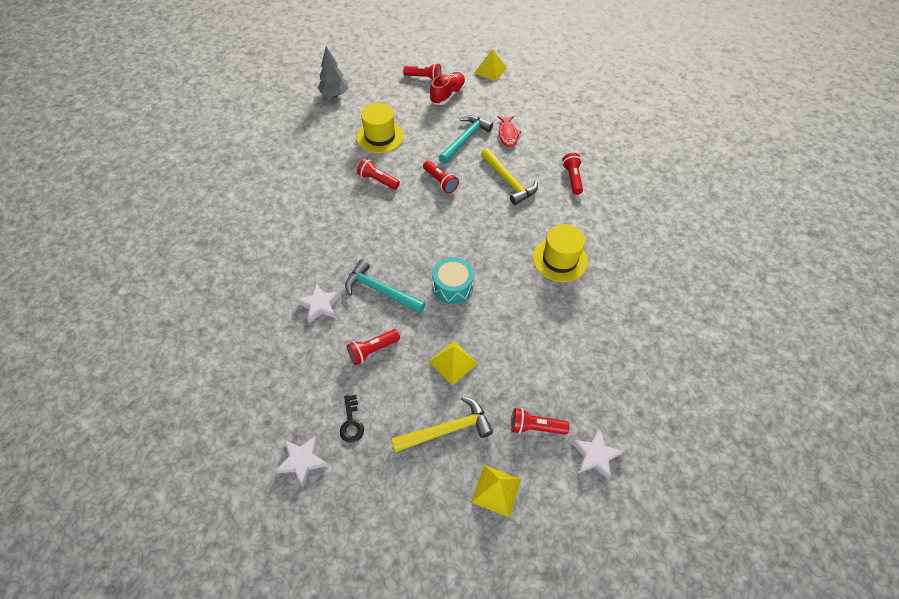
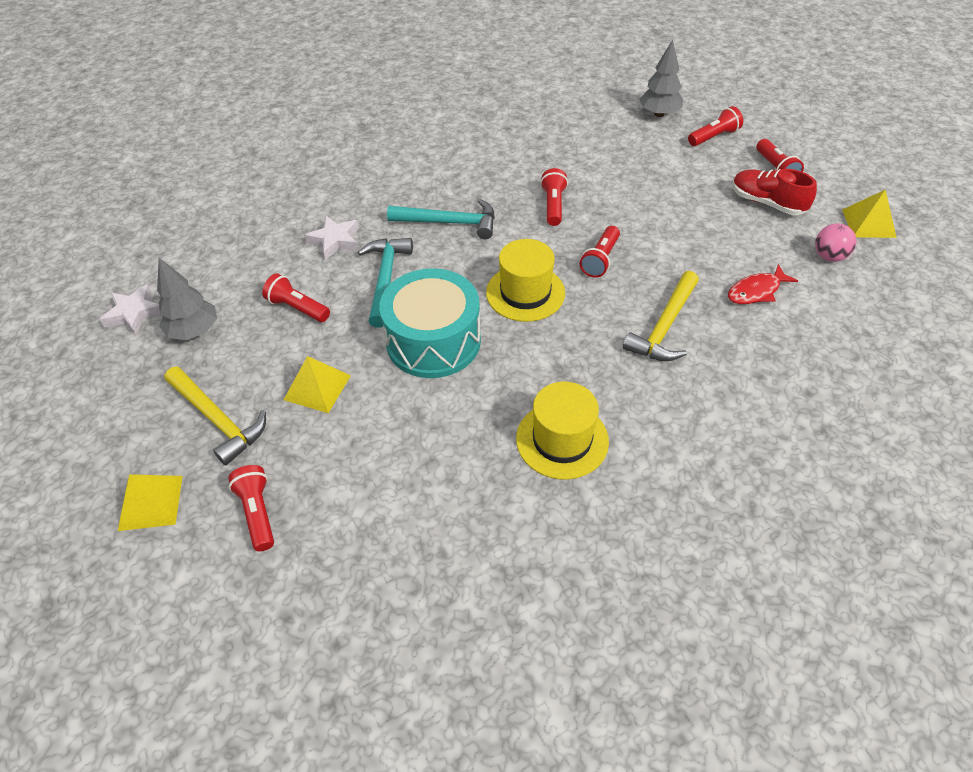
camera: 65 degrees right, 5 degrees down
black key [340,395,364,443] -> grey tree [157,258,217,340]
yellow hat [356,103,404,153] -> yellow hat moved to [486,239,565,322]
red shoe [430,72,466,105] -> red shoe turned 150 degrees counterclockwise [732,169,817,215]
turquoise drum [432,257,474,304] -> turquoise drum [379,268,481,378], size x1.60
turquoise hammer [439,115,493,164] -> turquoise hammer moved to [387,199,495,239]
red flashlight [562,153,583,195] -> red flashlight moved to [688,106,743,146]
white star [572,429,623,480] -> none
none -> pink ball [815,223,856,262]

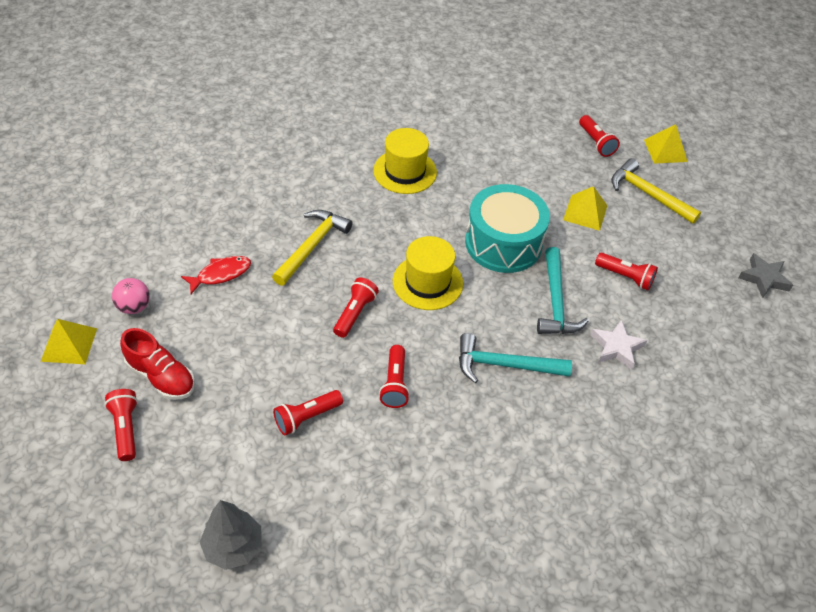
camera: 175 degrees right, 0 degrees up
white star [99,284,160,335] -> grey star [738,253,793,298]
grey tree [157,258,217,340] -> none
red flashlight [688,106,743,146] -> red flashlight moved to [273,390,343,435]

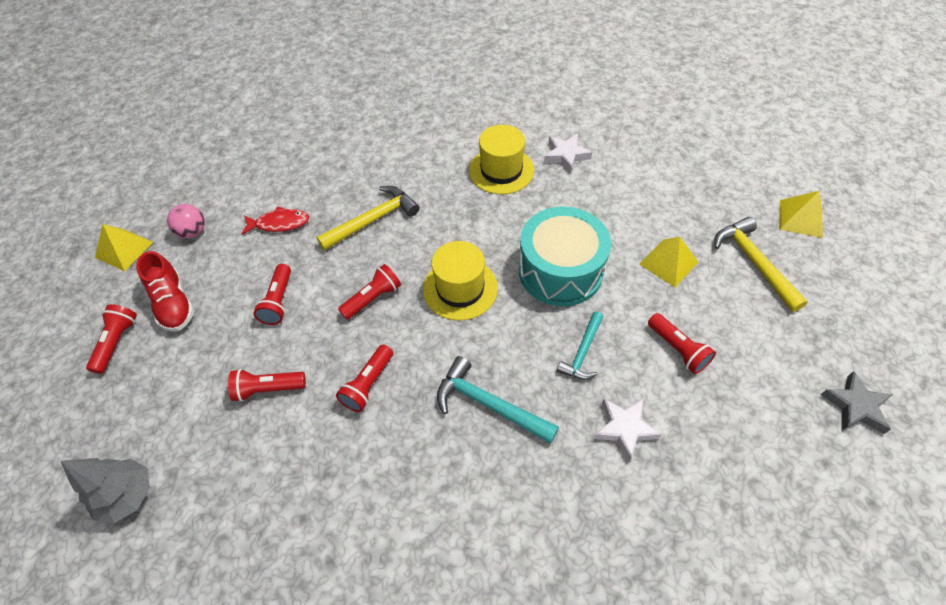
camera: 30 degrees right, 5 degrees up
turquoise hammer [537,247,589,334] -> turquoise hammer [557,311,603,380], size x0.65
red flashlight [579,115,620,157] -> red flashlight moved to [254,264,291,325]
none -> white star [544,134,592,174]

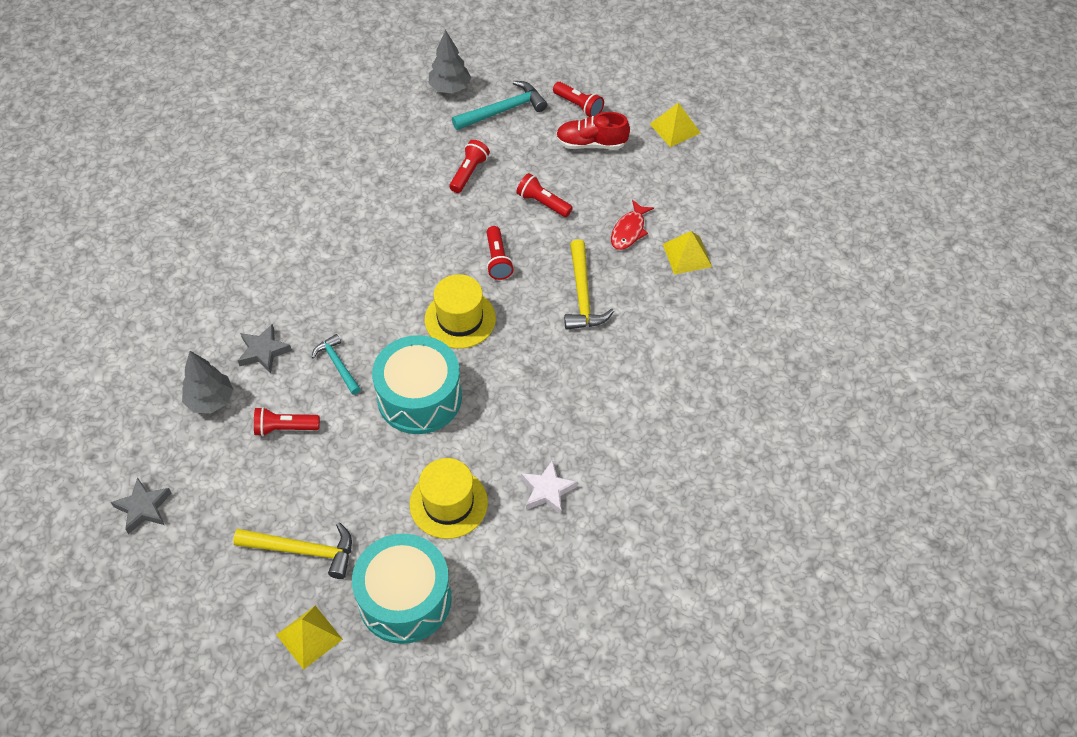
camera: 120 degrees right, 0 degrees up
pink ball [167,204,205,238] -> none
red flashlight [336,345,393,412] -> none
turquoise hammer [437,356,559,444] -> turquoise hammer moved to [452,81,547,130]
yellow hat [469,125,534,194] -> yellow hat moved to [409,458,488,539]
white star [593,399,662,461] -> grey star [238,324,292,374]
yellow pyramid [639,237,698,287] -> yellow pyramid moved to [663,231,712,275]
none -> grey tree [182,351,233,413]
none -> turquoise drum [352,534,452,644]

